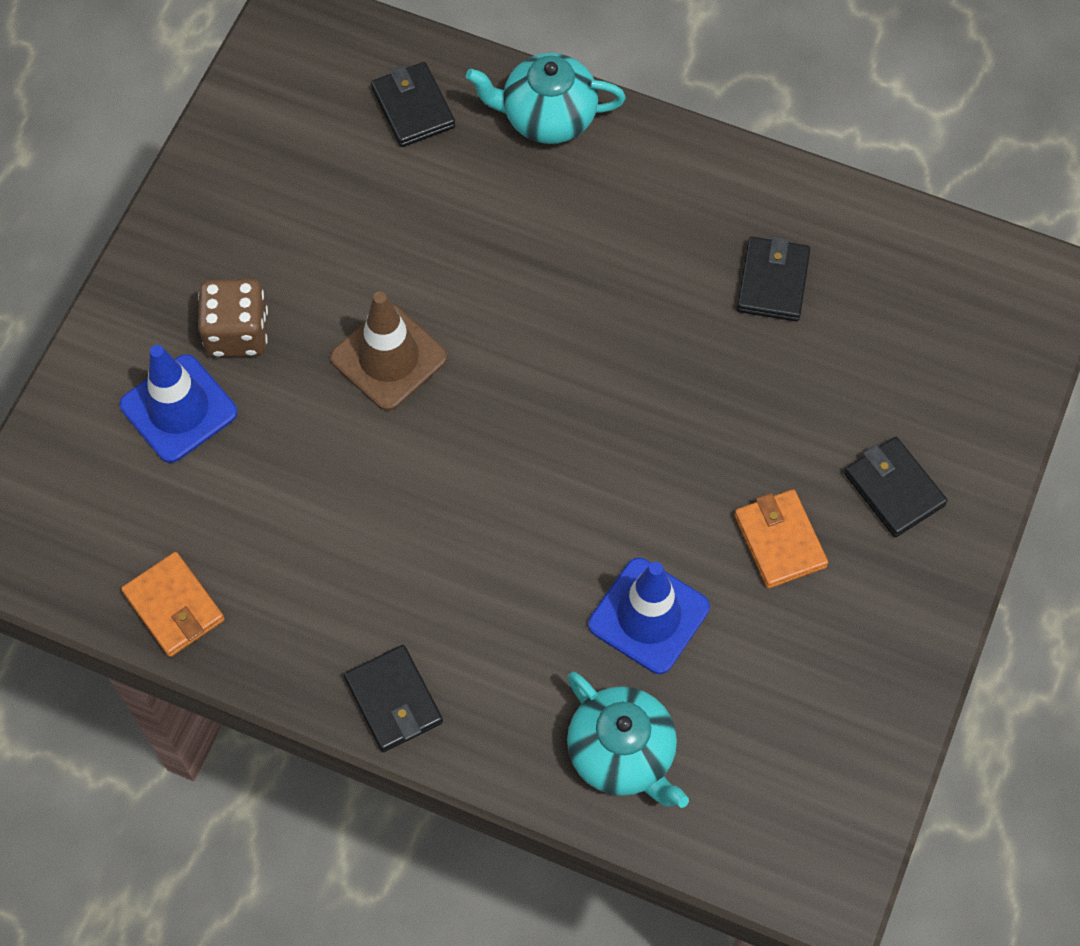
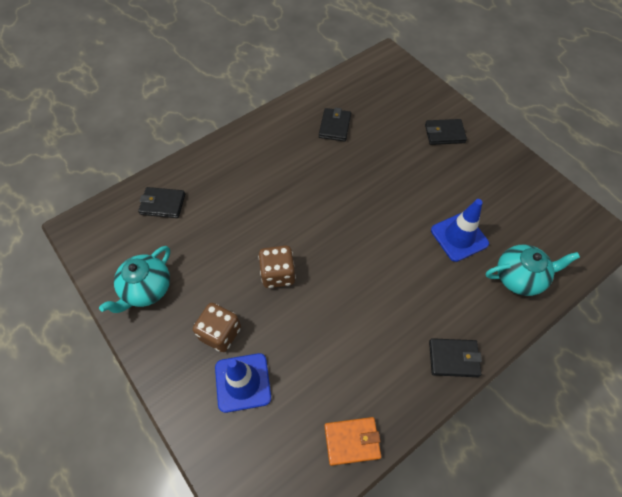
camera: 60 degrees left, 5 degrees down
brown traffic cone [330,291,447,411] -> brown dice [258,245,296,288]
turquoise teapot [466,53,626,144] -> turquoise teapot moved to [99,246,170,313]
orange wallet [734,489,828,589] -> none
black wallet [737,236,810,321] -> black wallet turned 60 degrees clockwise [319,108,351,142]

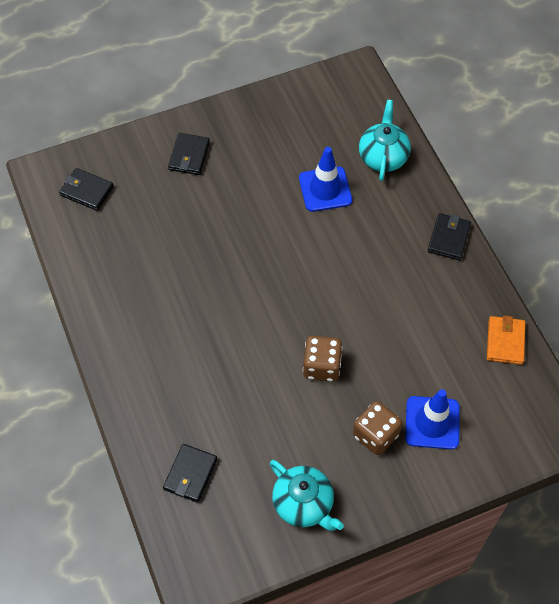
camera: 75 degrees left, 0 degrees up
black wallet [319,108,351,142] -> black wallet moved to [59,168,114,211]

